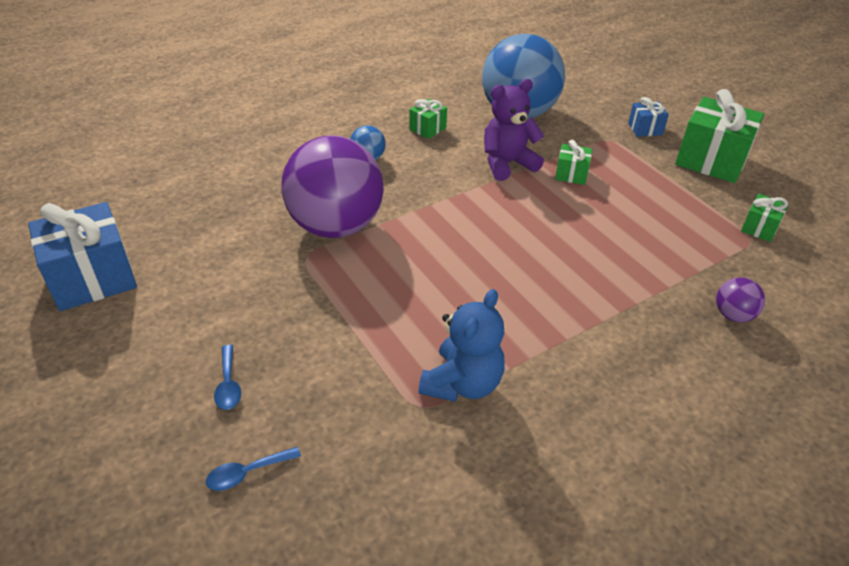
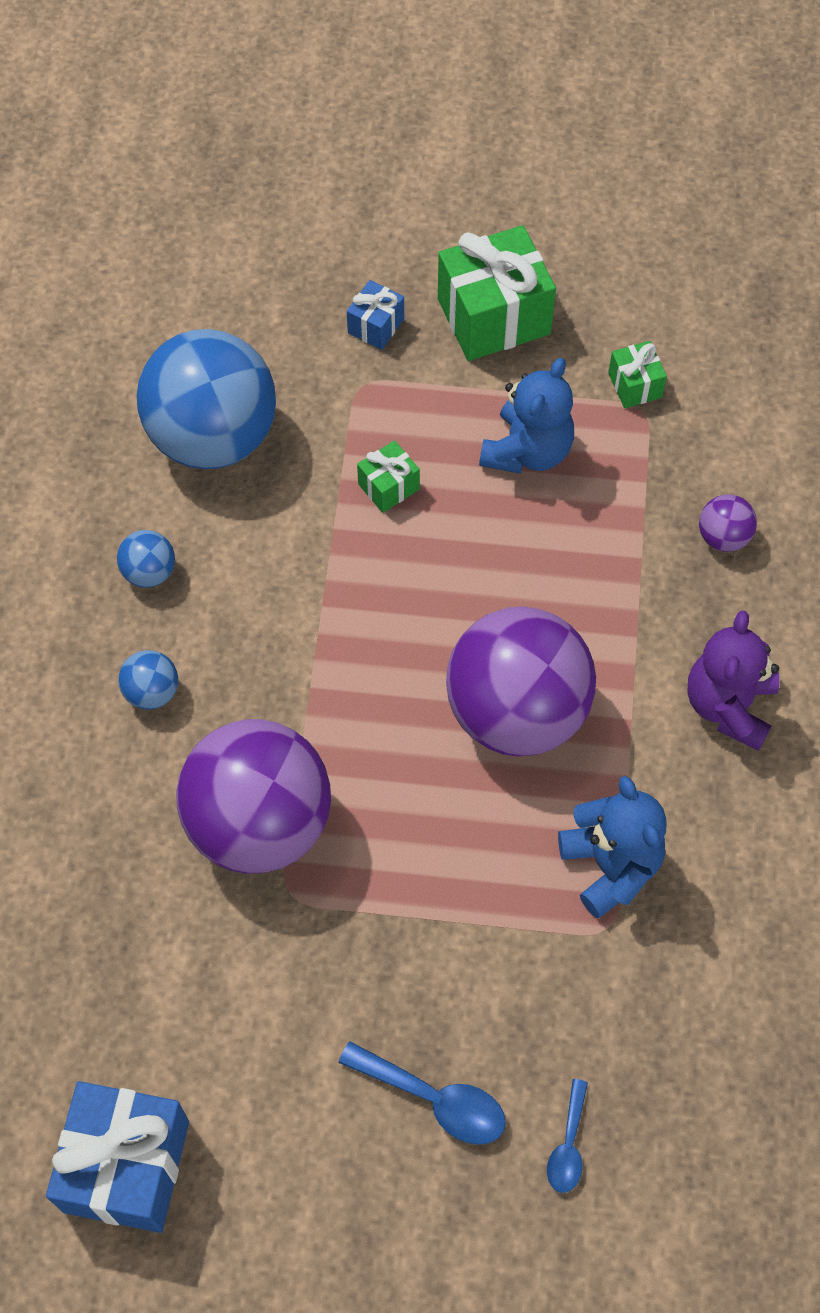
camera: 50 degrees left, 20 degrees up
blue spoon [214,345,241,410] -> blue spoon [339,1042,506,1145], size x1.58
green gift [409,99,447,139] -> blue ball [117,530,175,588]
purple teddy bear [484,79,544,181] -> purple teddy bear moved to [687,610,779,751]
none -> purple ball [446,606,596,756]
none -> blue teddy bear [479,358,574,474]

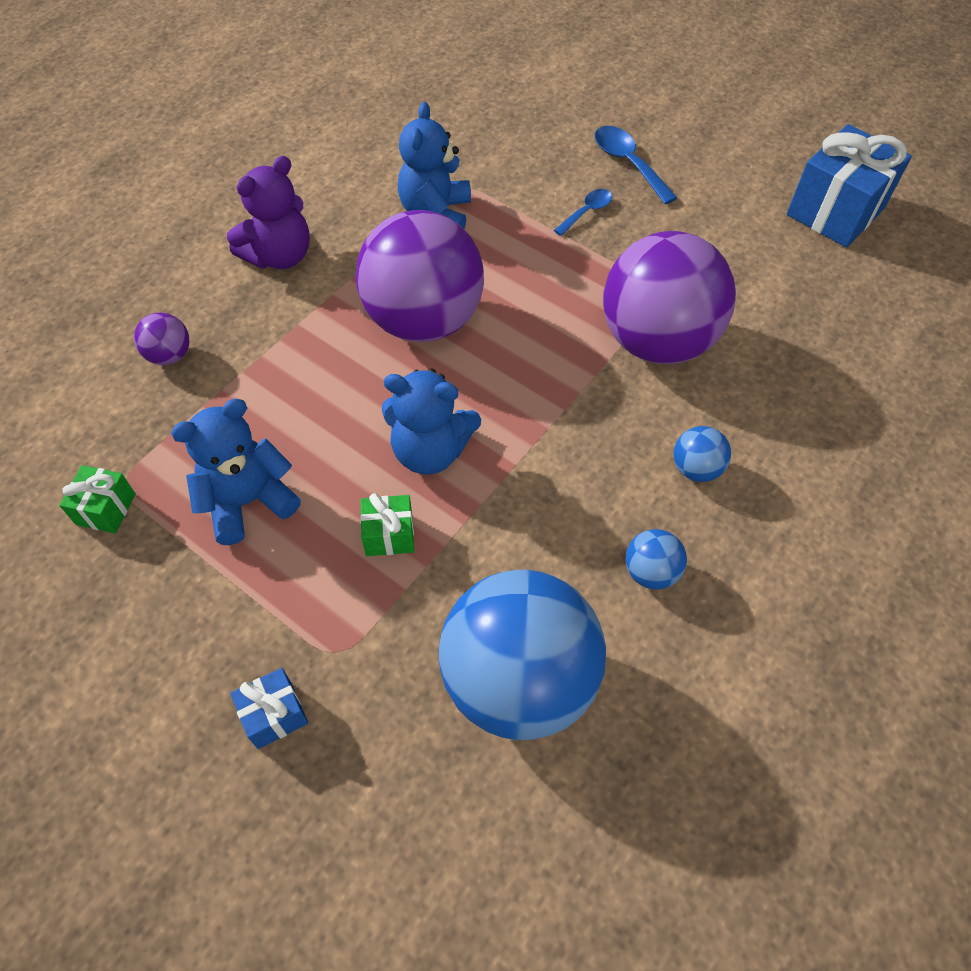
camera: 150 degrees left, 5 degrees down
green gift [438,225,556,361] -> none
blue spoon [547,1079,588,1193] -> blue spoon moved to [554,189,612,236]
none -> blue teddy bear [382,369,481,475]

